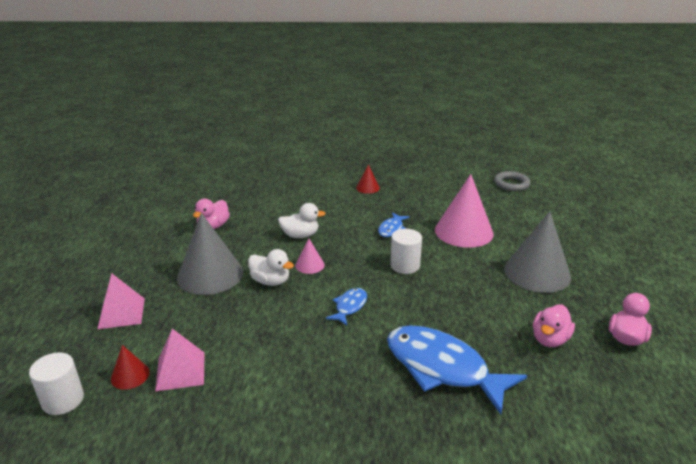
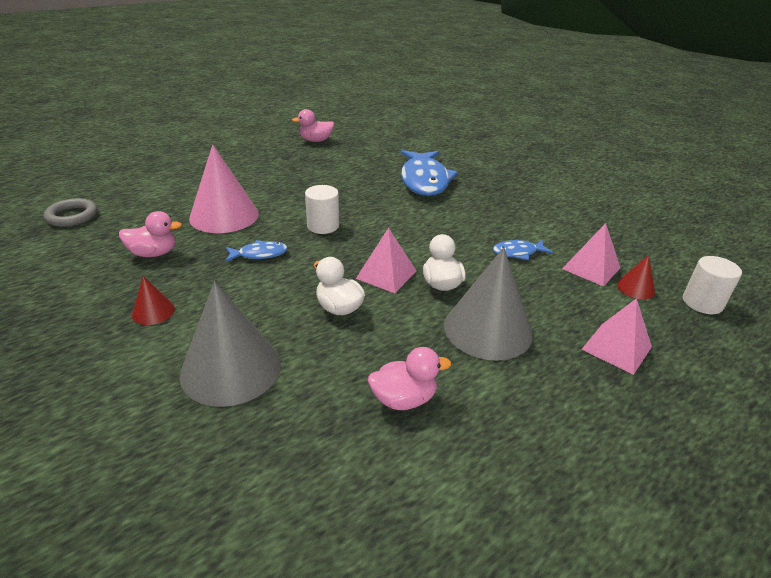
camera: 130 degrees left, 5 degrees up
pink cone [295,239,325,274] -> pink pyramid [356,228,416,293]
blue fish [326,288,367,326] -> blue fish moved to [493,240,553,260]
grey cone [504,211,571,293] -> grey cone moved to [180,281,281,407]
pink duck [533,305,575,347] -> pink duck moved to [119,211,182,257]

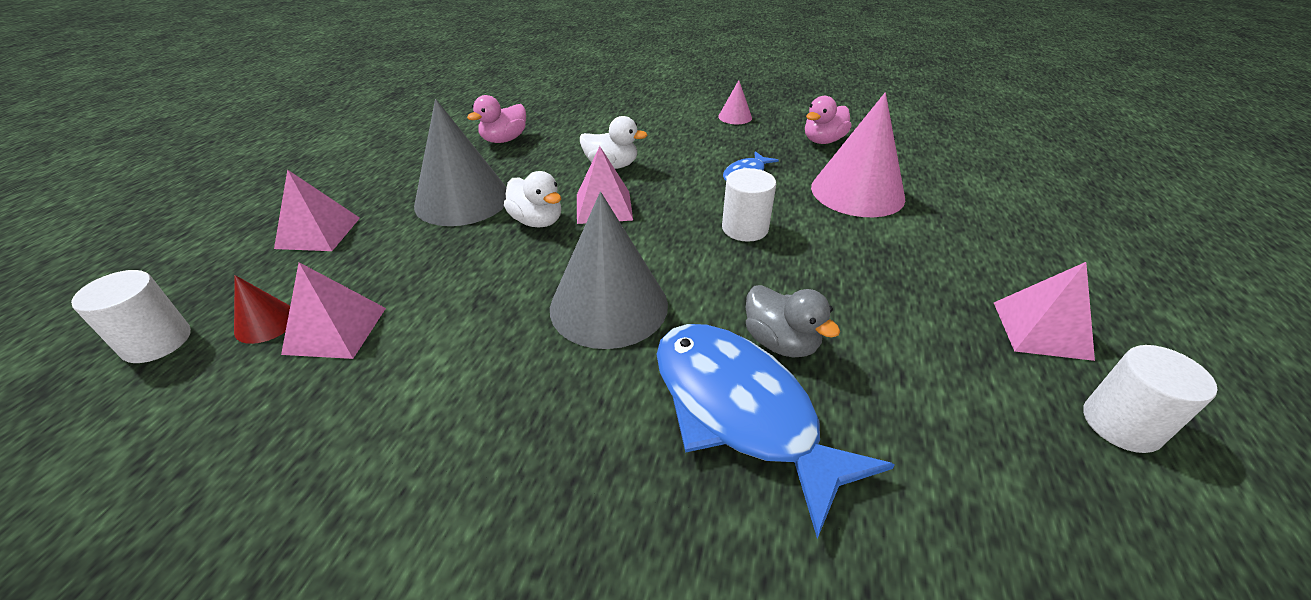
camera: 145 degrees right, 5 degrees up
grey ring [44,198,97,227] -> none
red cone [132,276,175,325] -> pink cone [718,80,752,124]
grey cone [180,281,281,407] -> grey cone moved to [550,192,668,349]
pink duck [292,109,334,142] -> white cylinder [1083,345,1218,453]
blue fish [493,240,553,260] -> none
none -> grey duck [746,285,840,357]
none -> pink pyramid [994,262,1095,361]

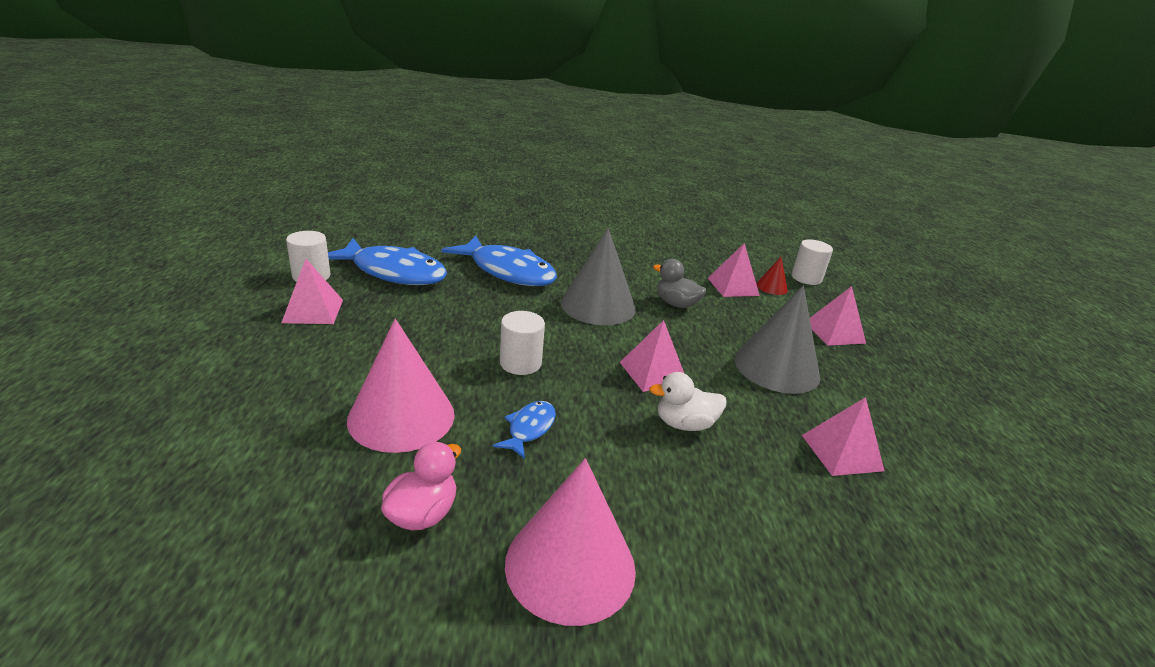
camera: 160 degrees right, 10 degrees down
pink duck [467,95,526,143] -> pink pyramid [802,397,884,476]
white duck [504,171,561,227] -> none
pink cone [718,80,752,124] -> pink cone [505,458,636,626], size x2.17
grey duck [746,285,840,357] -> grey duck moved to [653,259,706,308]
none -> blue fish [328,238,447,285]

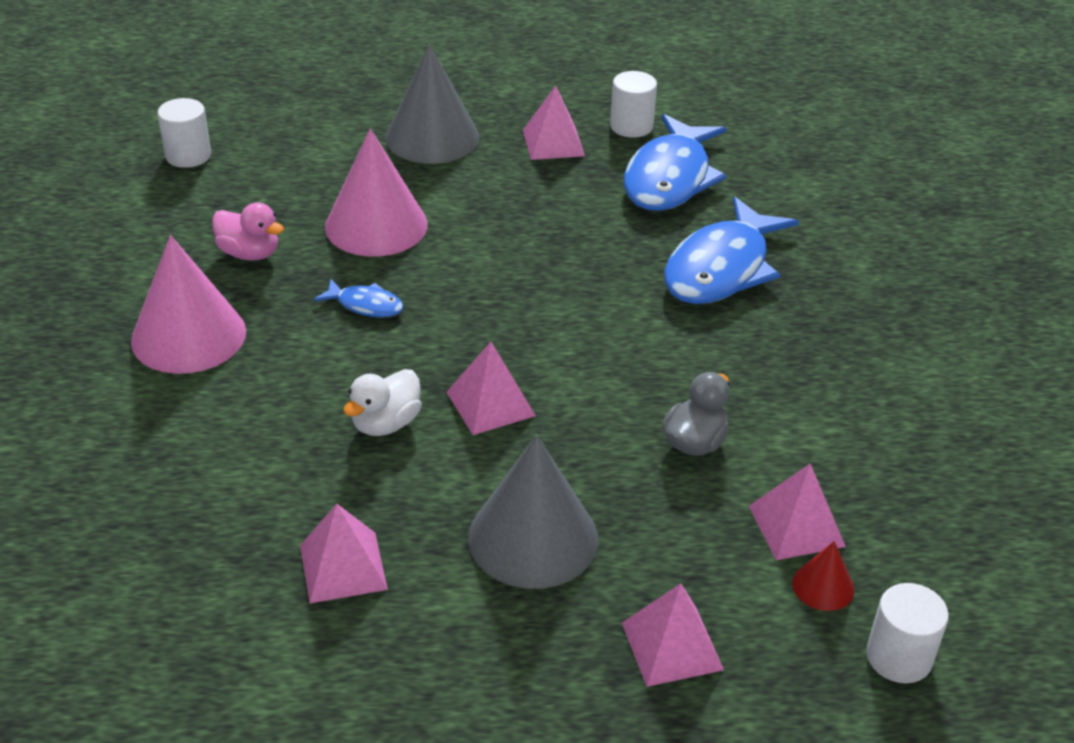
camera: 90 degrees right, 10 degrees up
white cylinder [500,311,545,375] -> white cylinder moved to [157,98,211,168]
grey cone [561,228,636,325] -> grey cone moved to [385,44,479,164]
white duck [649,372,726,431] -> white duck turned 135 degrees counterclockwise [343,369,421,436]

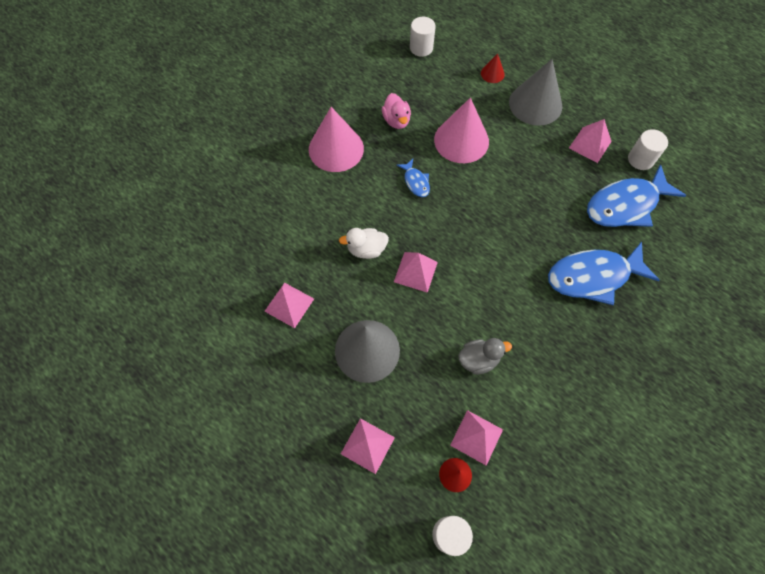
camera: 45 degrees right, 25 degrees up
none -> red cone [481,53,505,83]

